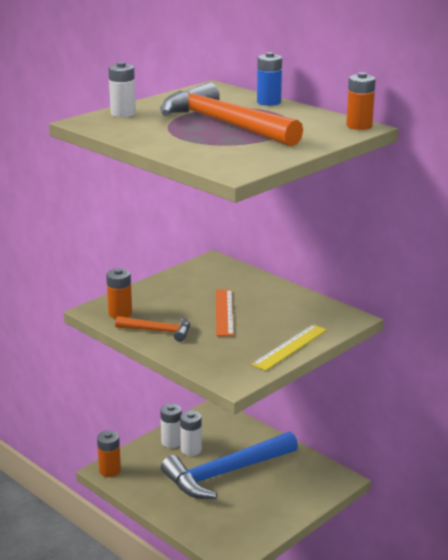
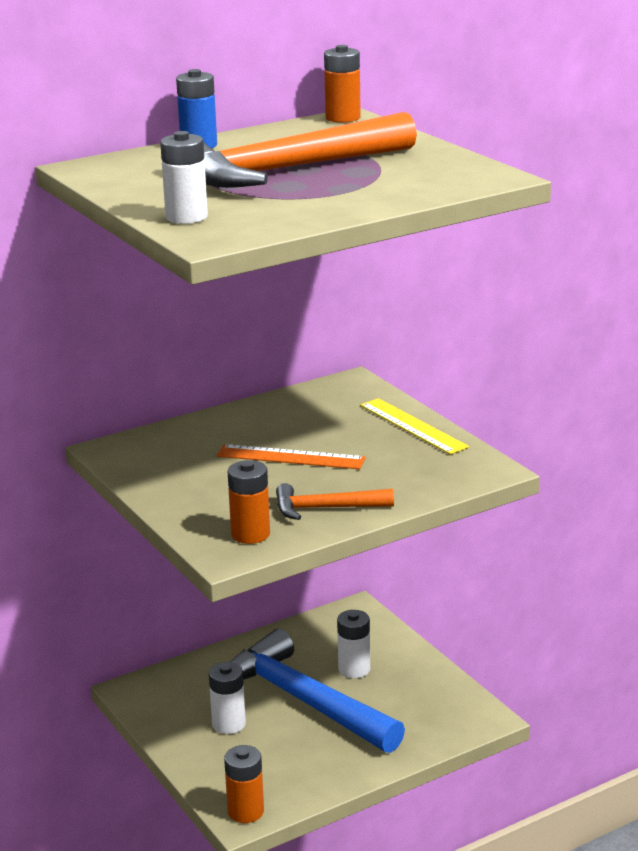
camera: 75 degrees left, 0 degrees up
orange hammer [115,316,190,342] -> orange hammer turned 120 degrees counterclockwise [276,483,394,520]
white battery [160,404,182,448] -> white battery moved to [337,610,370,678]
blue hammer [161,431,298,499] -> blue hammer turned 150 degrees clockwise [230,629,405,753]

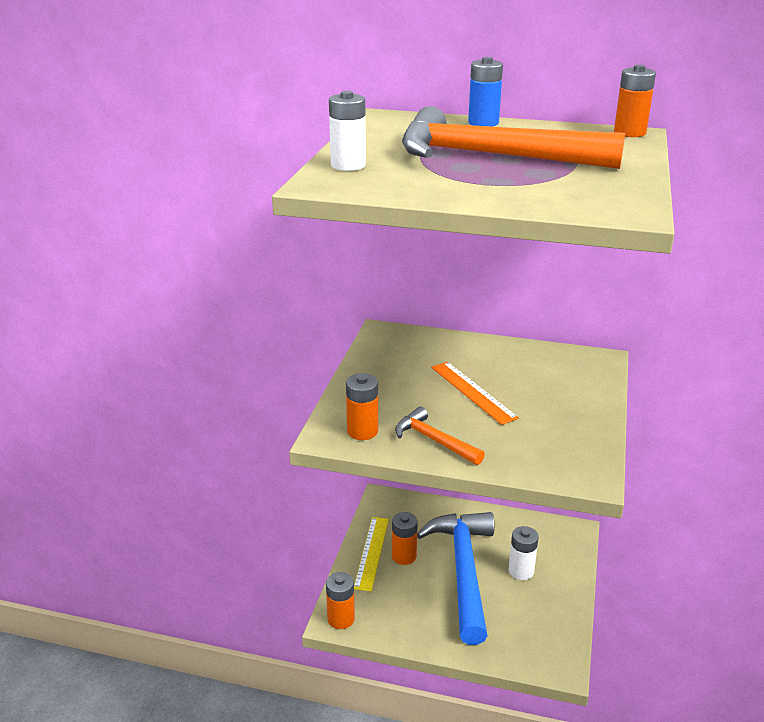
camera: 45 degrees right, 5 degrees up
white battery [209,662,246,734] -> orange battery [392,512,418,565]
yellow ruler [360,398,469,455] -> yellow ruler moved to [354,517,389,591]

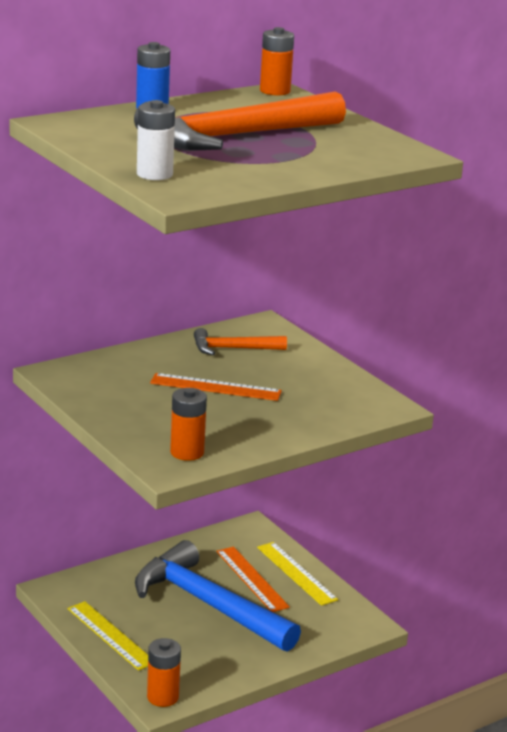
camera: 50 degrees left, 5 degrees down
orange battery [392,512,418,565] -> none
orange hammer [395,407,485,465] -> orange hammer moved to [194,328,287,355]
white battery [508,526,539,580] -> orange ruler [216,547,290,612]
none -> yellow ruler [257,542,338,606]

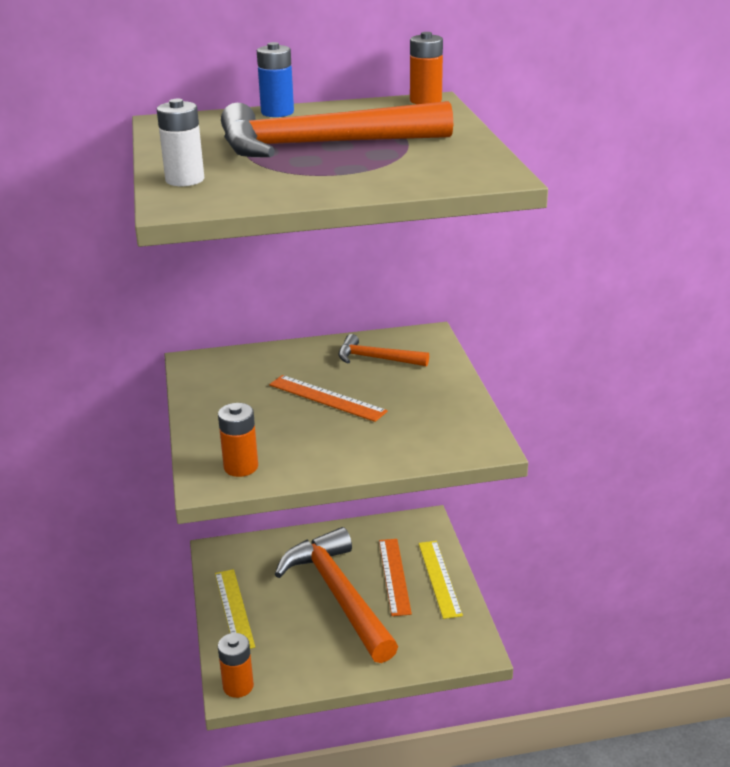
camera: 25 degrees right, 5 degrees up
blue hammer [135,540,301,652] -> orange hammer [275,527,398,663]

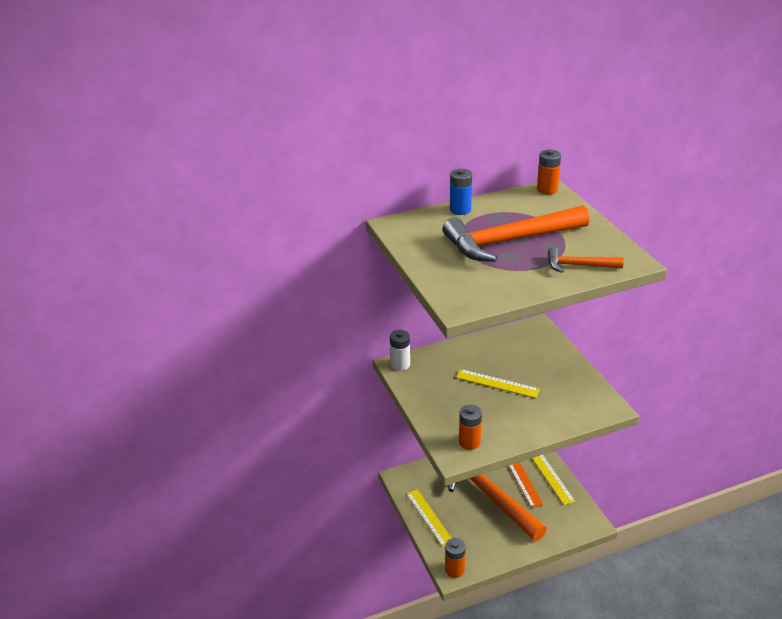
camera: 10 degrees left, 5 degrees up
white battery [157,99,204,186] -> white battery moved to [390,330,410,371]
orange ruler [269,375,388,422] -> yellow ruler [456,369,540,398]
orange hammer [339,334,429,366] -> orange hammer moved to [548,247,624,273]

